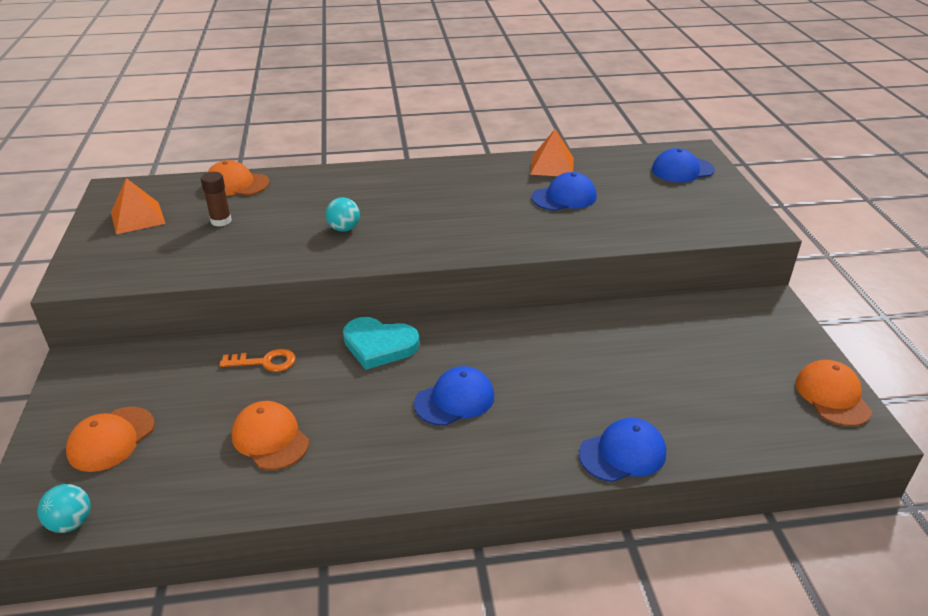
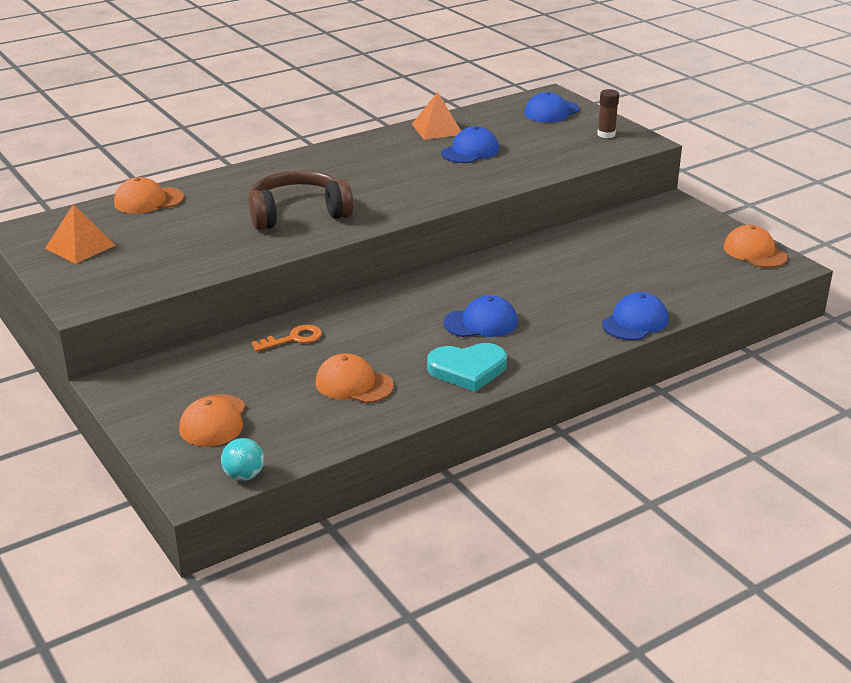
camera: 25 degrees left, 5 degrees down
brown glue stick [201,172,232,227] -> brown glue stick moved to [597,89,619,138]
turquoise ball [326,197,360,232] -> brown headphones [249,170,353,230]
turquoise heart [343,317,420,370] -> turquoise heart moved to [427,343,507,392]
blue cap [414,366,494,426] -> blue cap turned 45 degrees clockwise [443,295,518,337]

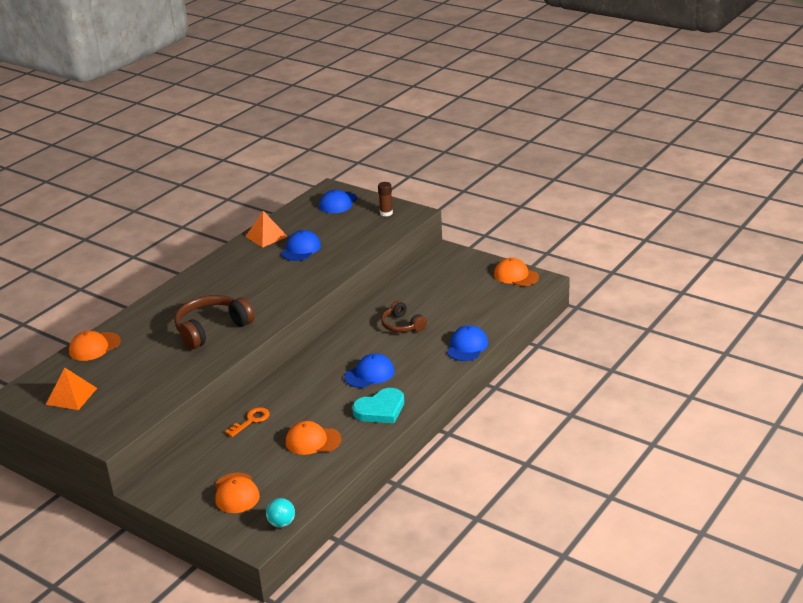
camera: 20 degrees left, 0 degrees up
none -> brown headphones [381,301,427,333]

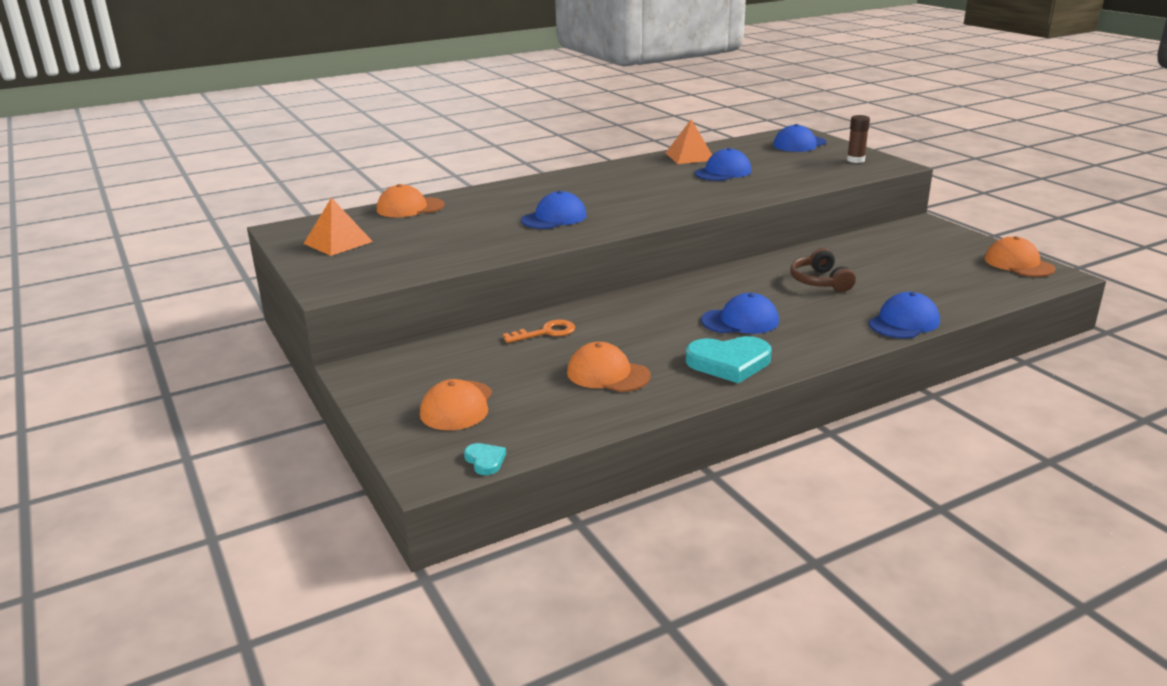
camera: 25 degrees right, 5 degrees down
brown headphones [175,295,255,349] -> blue cap [521,191,587,229]
turquoise ball [266,498,295,528] -> turquoise heart [464,443,506,475]

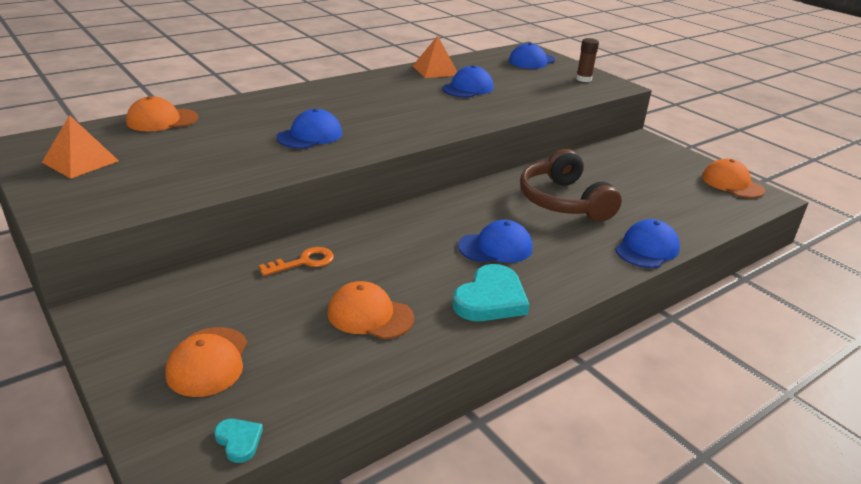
camera: 10 degrees left, 5 degrees up
turquoise heart [686,336,772,384] -> turquoise heart turned 45 degrees counterclockwise [453,264,530,321]
brown headphones [790,248,856,292] -> brown headphones [520,149,622,222], size x1.63

